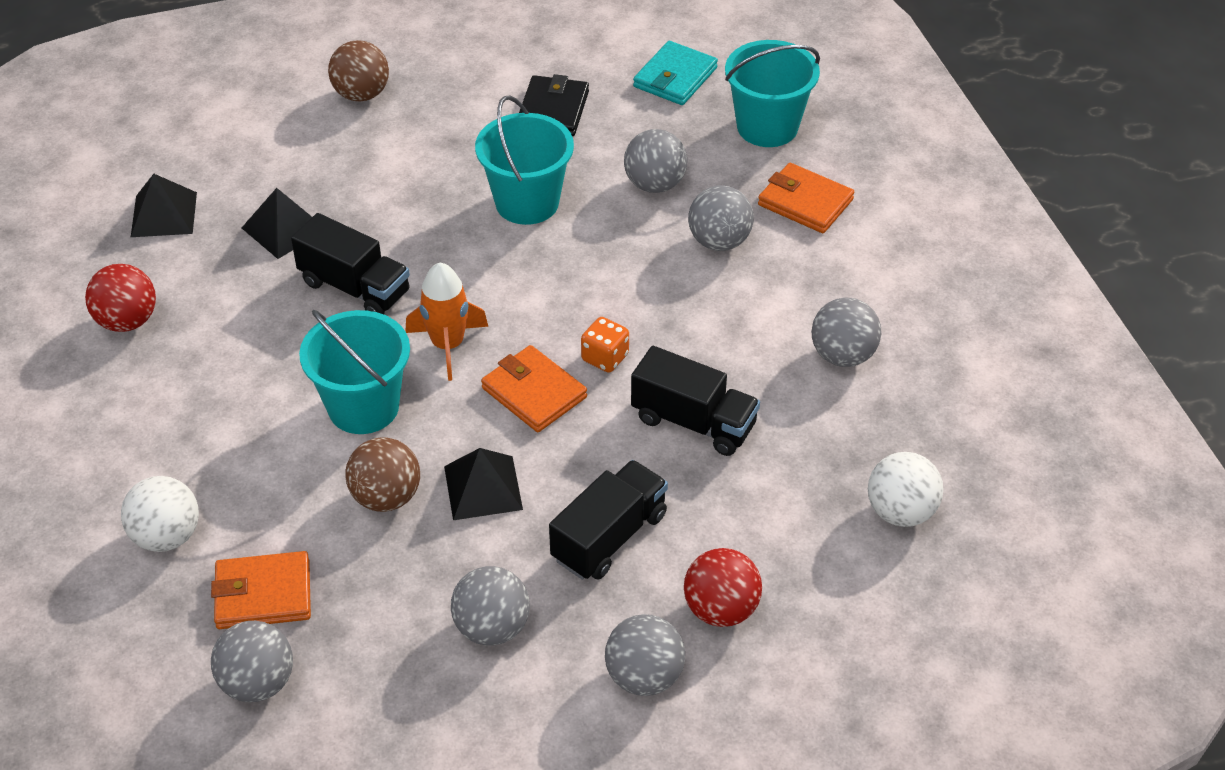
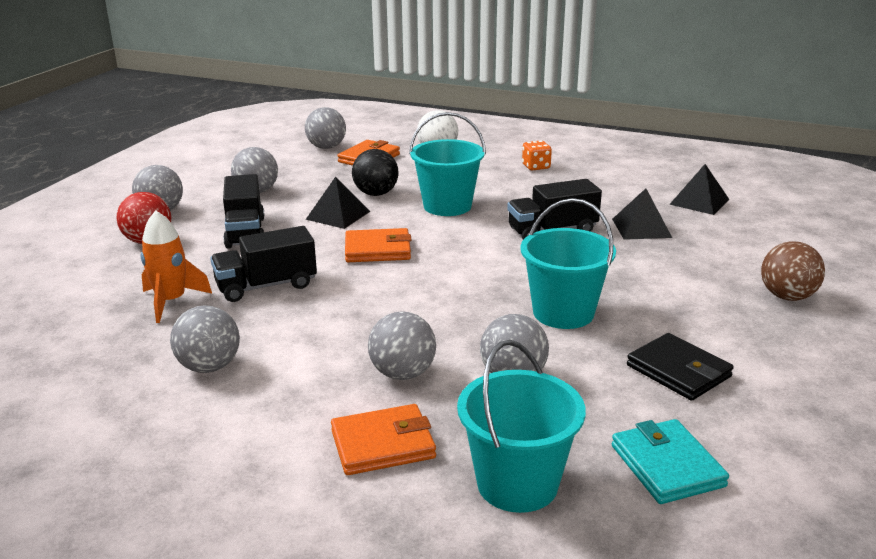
camera: 130 degrees right, 20 degrees down
red ball [85,264,156,332] -> none
brown ball [345,437,420,512] -> black ball [352,149,399,196]
orange rocket [406,262,488,381] -> orange rocket moved to [140,211,212,323]
orange dice [581,317,629,373] -> orange dice moved to [522,141,552,170]
white ball [868,452,944,527] -> none

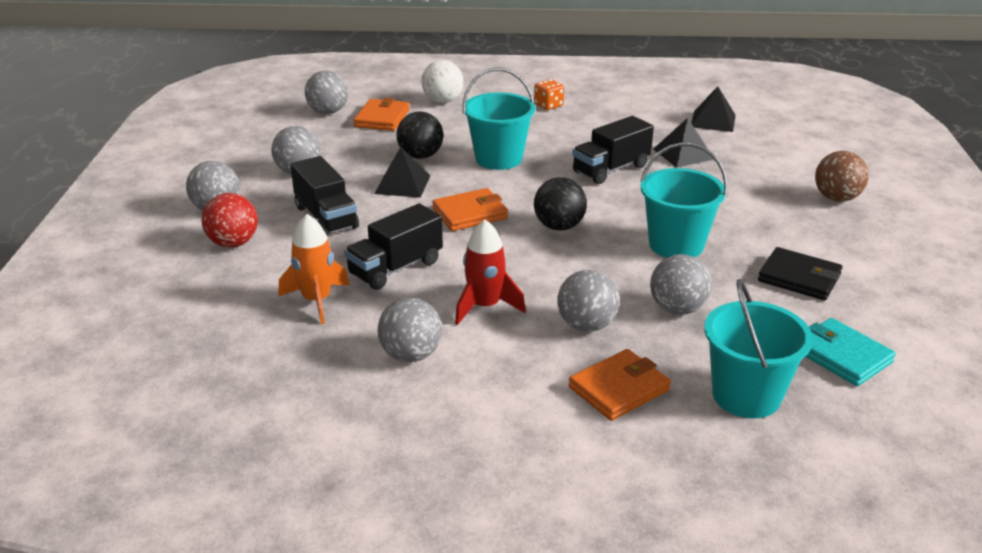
camera: 20 degrees left, 5 degrees up
none -> red rocket [455,219,526,325]
none -> black ball [534,177,587,230]

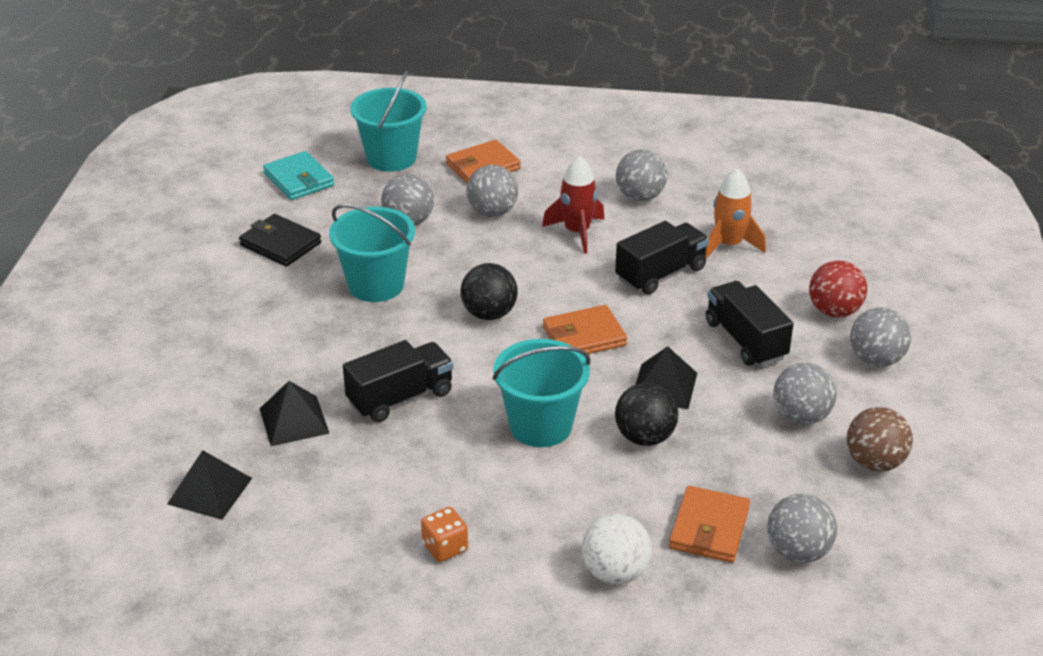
camera: 175 degrees left, 5 degrees up
brown ball [815,151,869,202] -> brown ball moved to [847,407,913,472]

